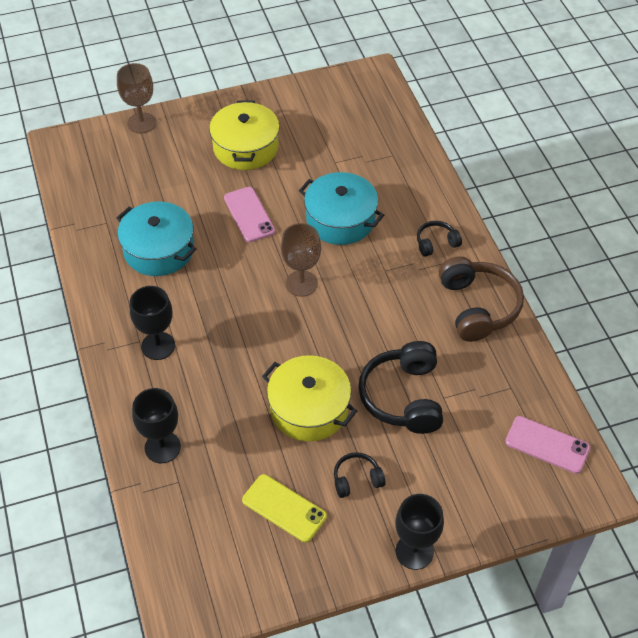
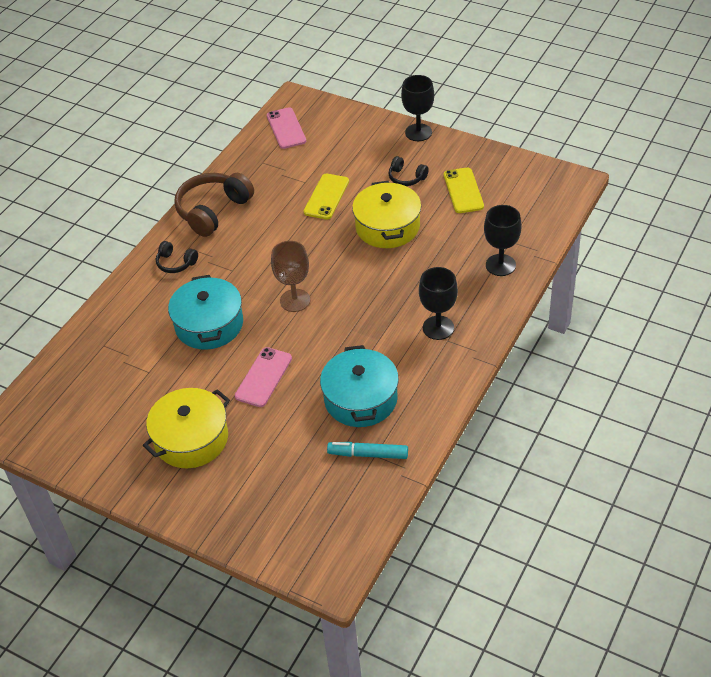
camera: 130 degrees left, 5 degrees down
brown goblet [117,63,156,133] -> none
black headphones [358,341,443,434] -> yellow phone [304,173,349,219]
none -> turquoise marker [327,442,408,459]

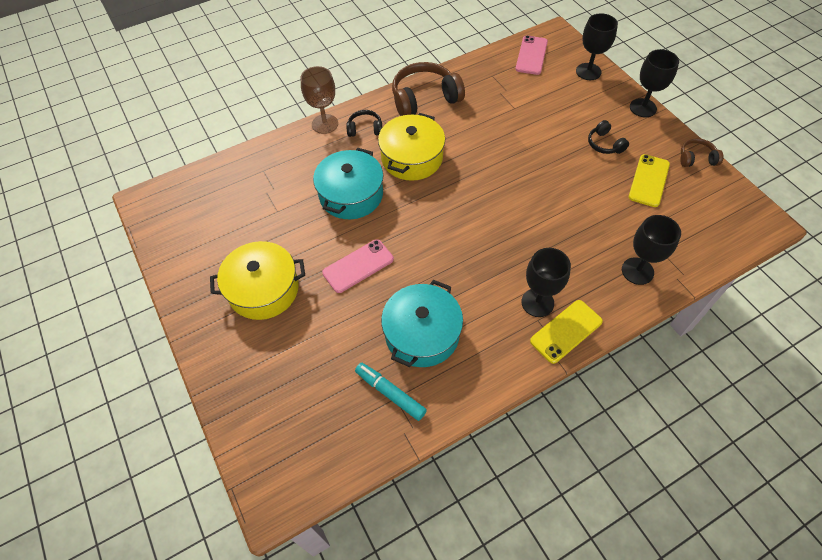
camera: 30 degrees right, 10 degrees up
black headphones [156,241,198,273] -> black headphones turned 120 degrees clockwise [346,110,382,137]
brown goblet [271,241,310,312] -> brown goblet moved to [301,66,338,134]
yellow phone [304,173,349,219] -> yellow phone moved to [530,300,603,364]
yellow pot [352,181,421,248] -> yellow pot moved to [378,113,445,181]
none -> black goblet [576,13,618,80]
none -> brown headphones [680,138,723,167]

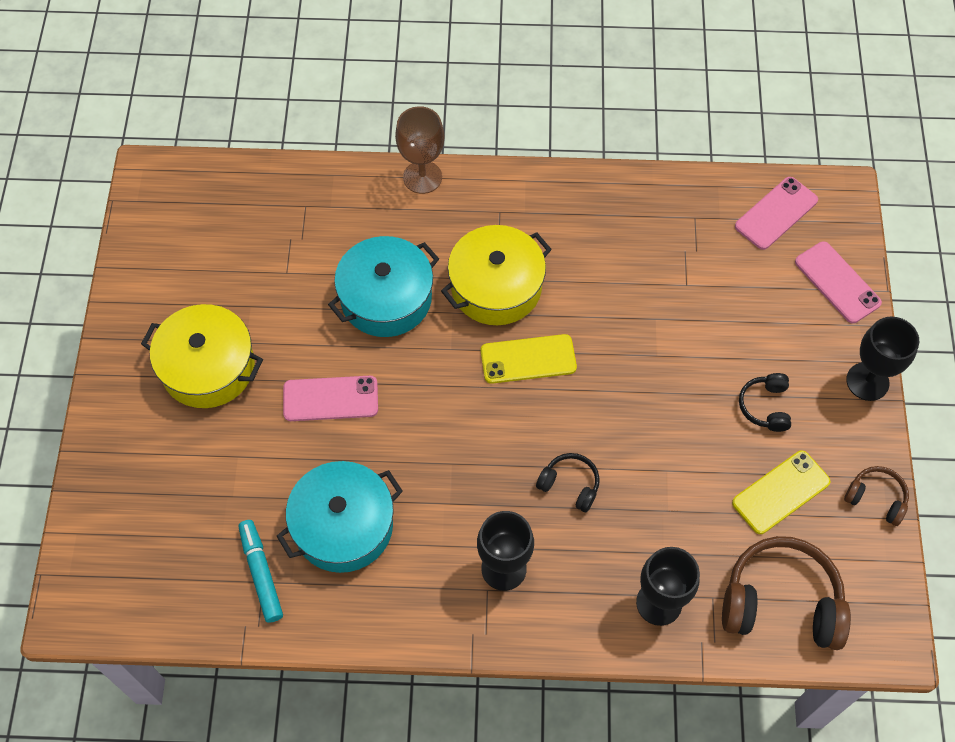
camera: 30 degrees right, 5 degrees up
black headphones [346,110,382,137] -> black headphones moved to [536,453,600,512]
brown headphones [392,62,465,116] -> brown headphones moved to [722,536,851,650]
yellow phone [530,300,603,364] -> yellow phone moved to [481,334,577,384]
black goblet [576,13,618,80] -> pink phone [795,241,882,323]

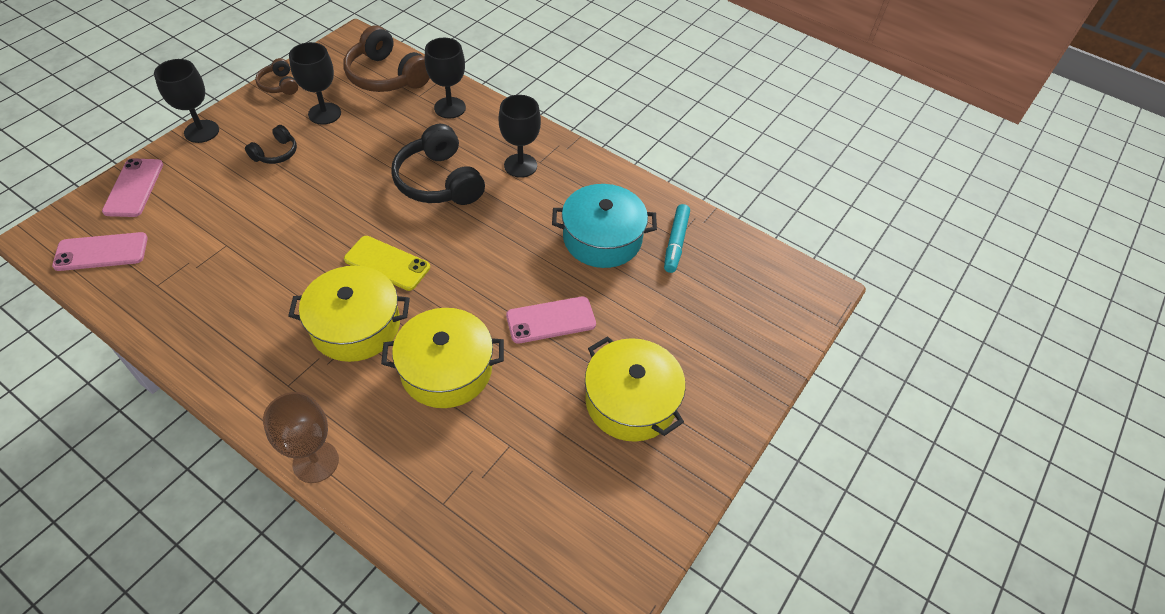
camera: 150 degrees left, 10 degrees down
pink phone [283,376,378,421] -> pink phone turned 45 degrees counterclockwise [506,296,596,344]
turquoise pot [328,236,439,337] -> yellow pot [381,308,504,408]
black headphones [536,453,600,512] -> black headphones [391,124,485,205], size x1.95
yellow phone [732,451,831,534] -> black goblet [289,42,341,125]

